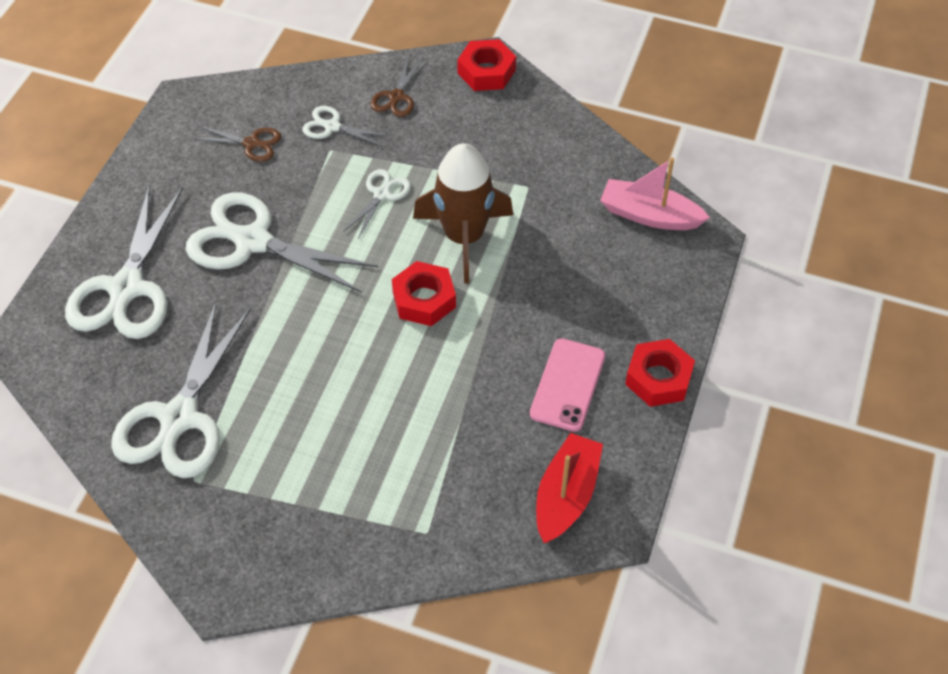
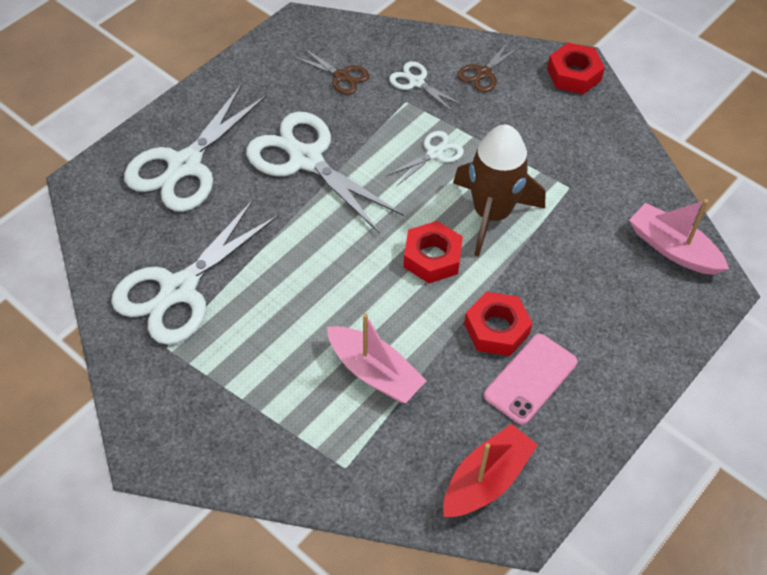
camera: 20 degrees right, 0 degrees up
red nut [625,339,695,407] -> red nut moved to [464,292,532,356]
none -> pink boat [327,313,426,403]

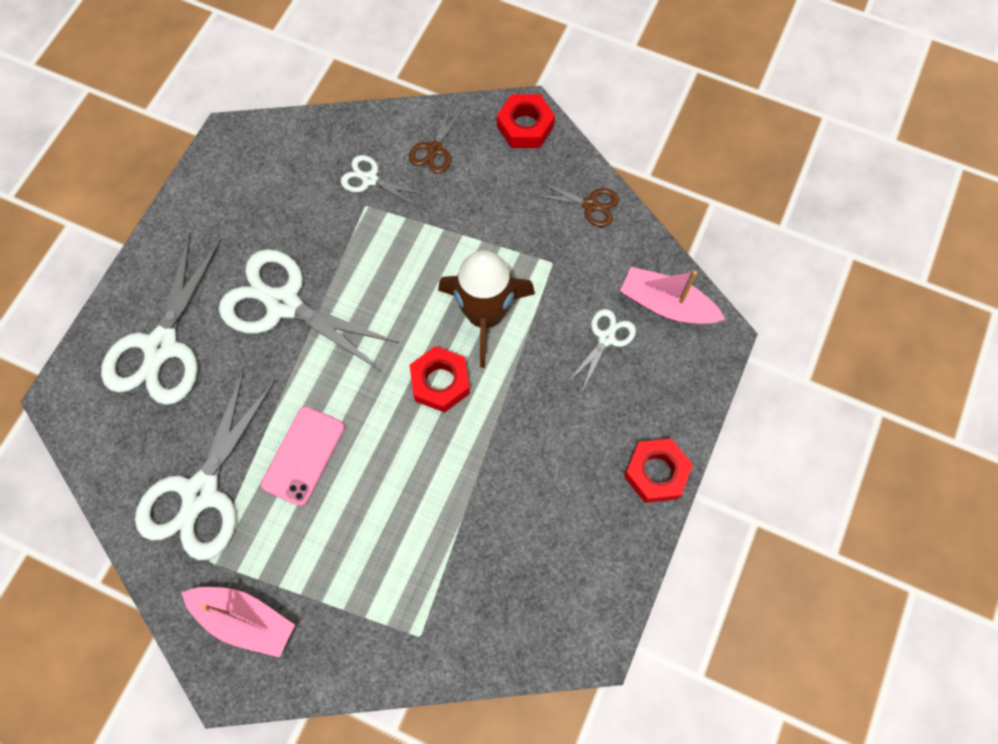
camera: 15 degrees left, 15 degrees up
brown scissors [294,48,369,95] -> brown scissors moved to [534,181,619,227]
pink boat [327,313,426,403] -> pink boat moved to [182,587,295,658]
white scissors [386,131,464,186] -> white scissors moved to [570,309,636,389]
red boat [443,424,538,518] -> none
red nut [464,292,532,356] -> red nut moved to [624,438,693,503]
pink phone [484,334,577,425] -> pink phone moved to [261,406,345,506]

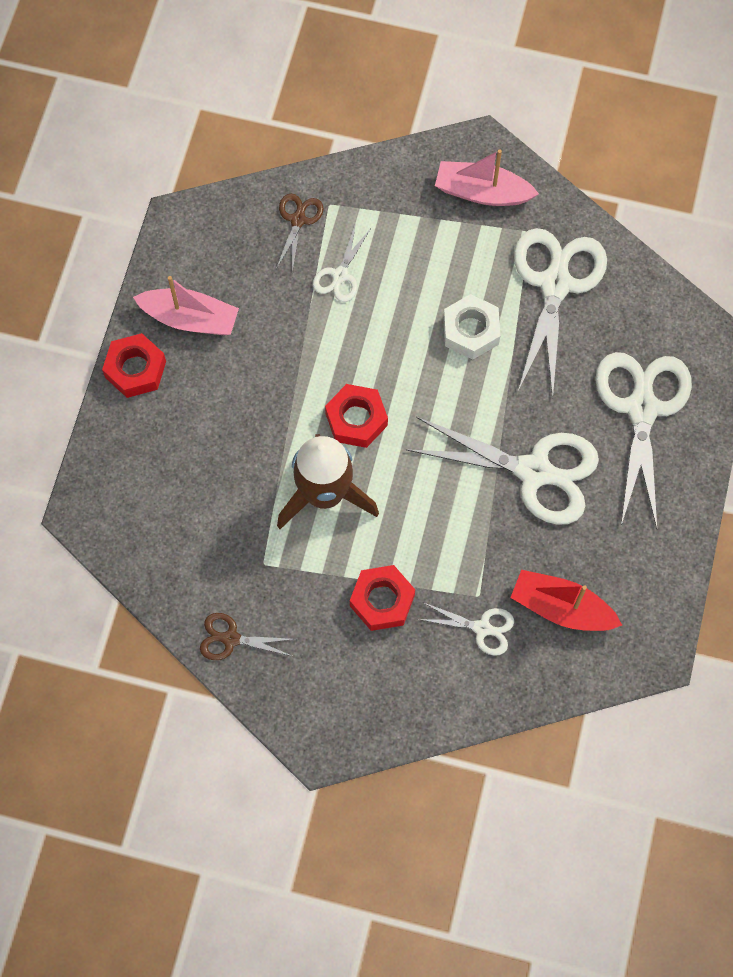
camera: 170 degrees right, 0 degrees up
pink phone [261,406,345,506] -> white nut [443,294,500,360]
brown scissors [409,104,464,173] -> brown scissors moved to [276,194,324,273]
red nut [497,94,555,148] -> red nut moved to [350,565,415,631]
white scissors [570,309,636,389] -> white scissors moved to [313,224,371,302]
pink boat [620,267,725,325] -> pink boat moved to [133,276,239,335]
none -> red boat [510,570,622,631]

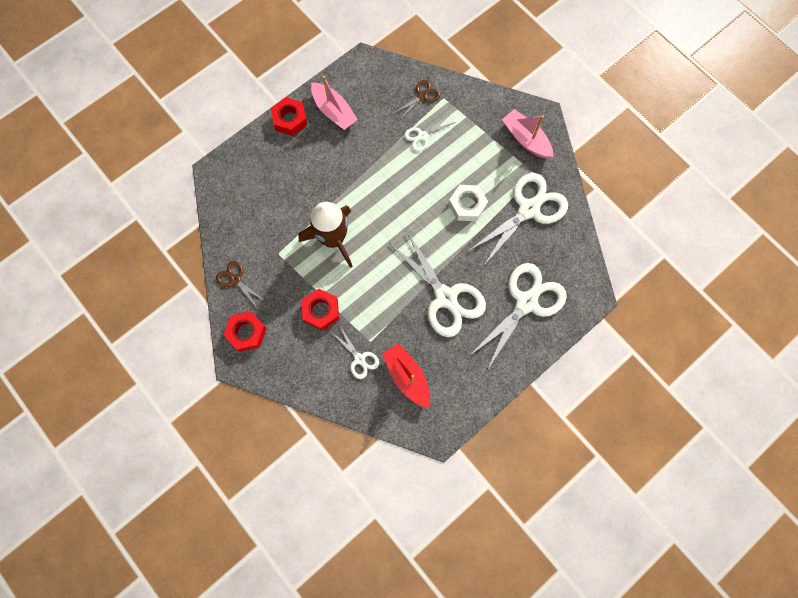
camera: 35 degrees right, 5 degrees up
red nut [325,384,388,448] -> red nut moved to [224,311,267,352]

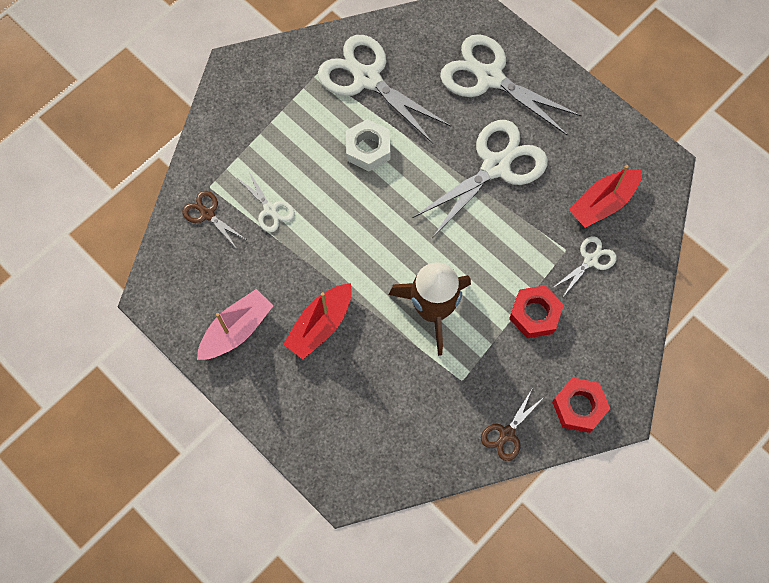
camera: 95 degrees left, 5 degrees down
red nut [271,97,307,136] -> none
pink boat [502,109,553,158] -> none
none -> red boat [283,283,352,359]

